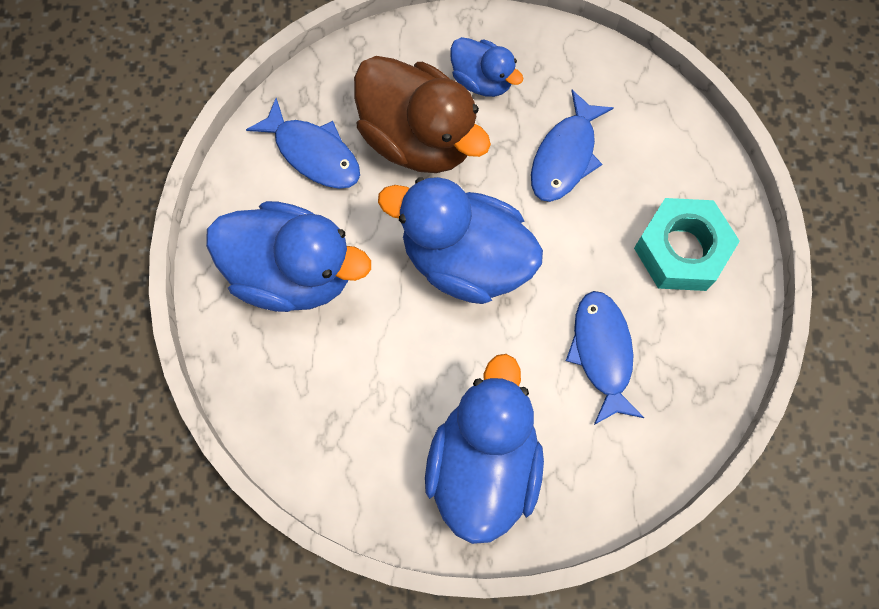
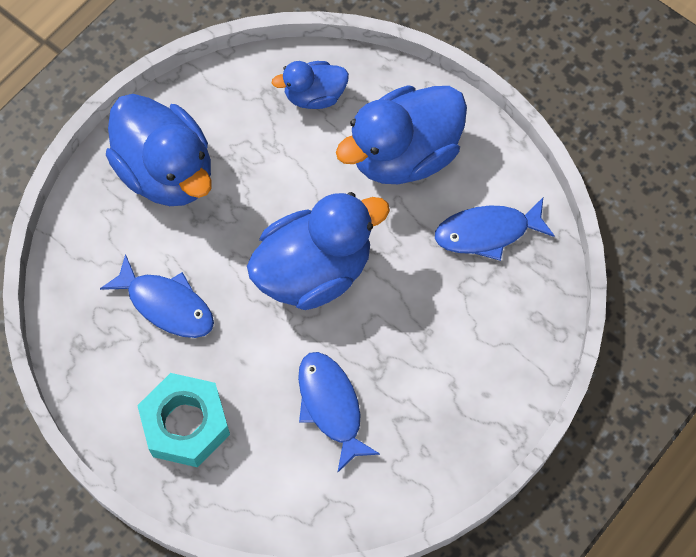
camera: 130 degrees right, 5 degrees down
brown duck [354,56,491,173] -> none
blue duck [450,37,524,97] -> blue duck moved to [272,61,349,109]

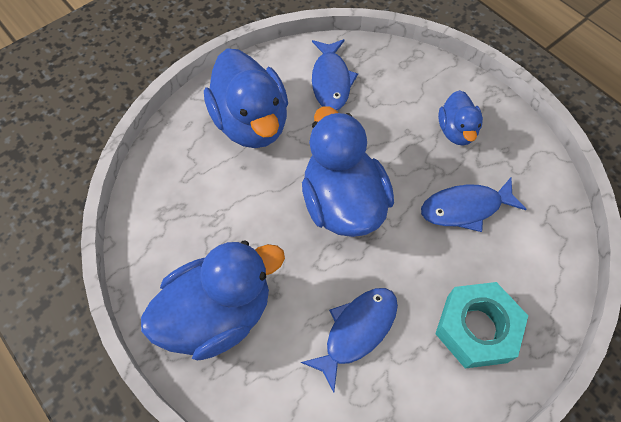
camera: 80 degrees left, 5 degrees down
blue duck [272,61,349,109] -> blue duck moved to [438,90,483,146]

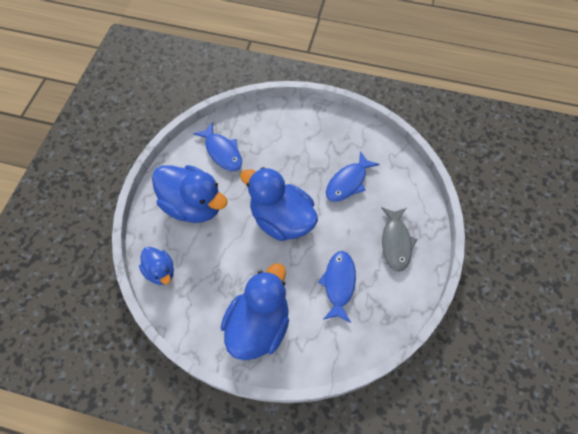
camera: 35 degrees left, 0 degrees up
turquoise nut [435,282,528,369] -> grey fish [381,207,418,272]
blue duck [438,90,483,146] -> blue duck moved to [139,247,174,285]

